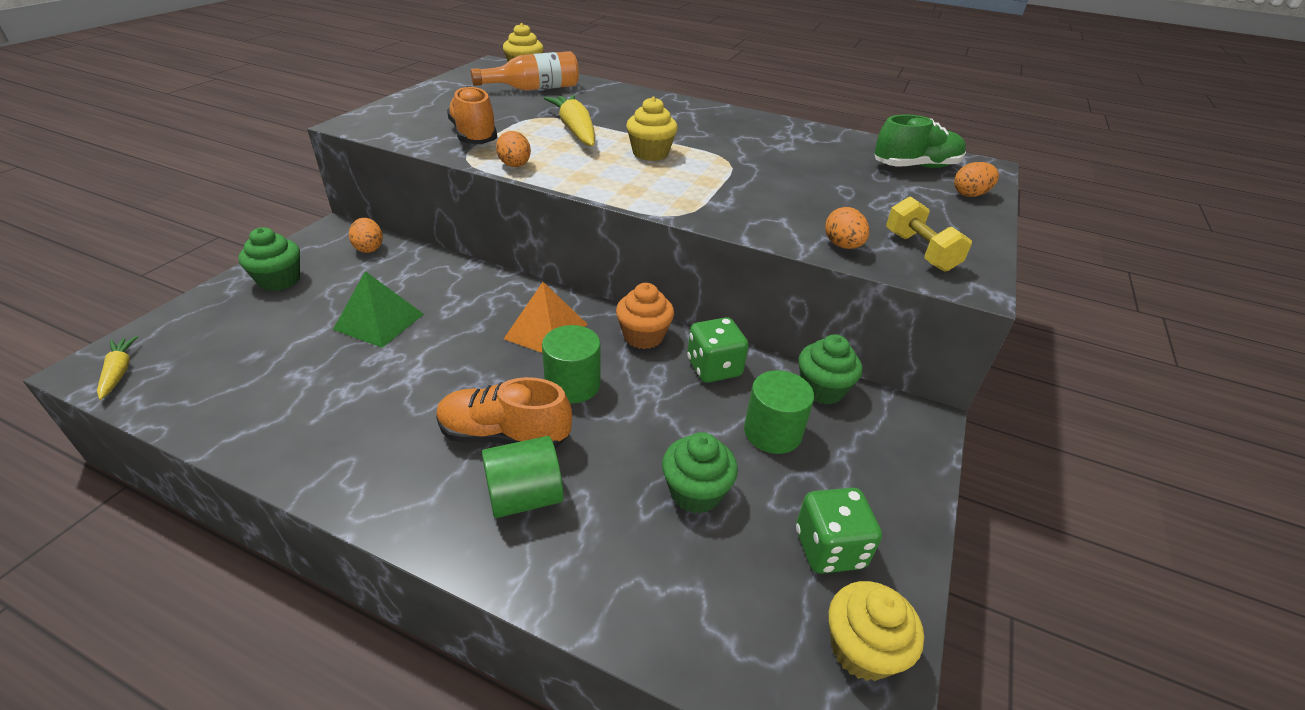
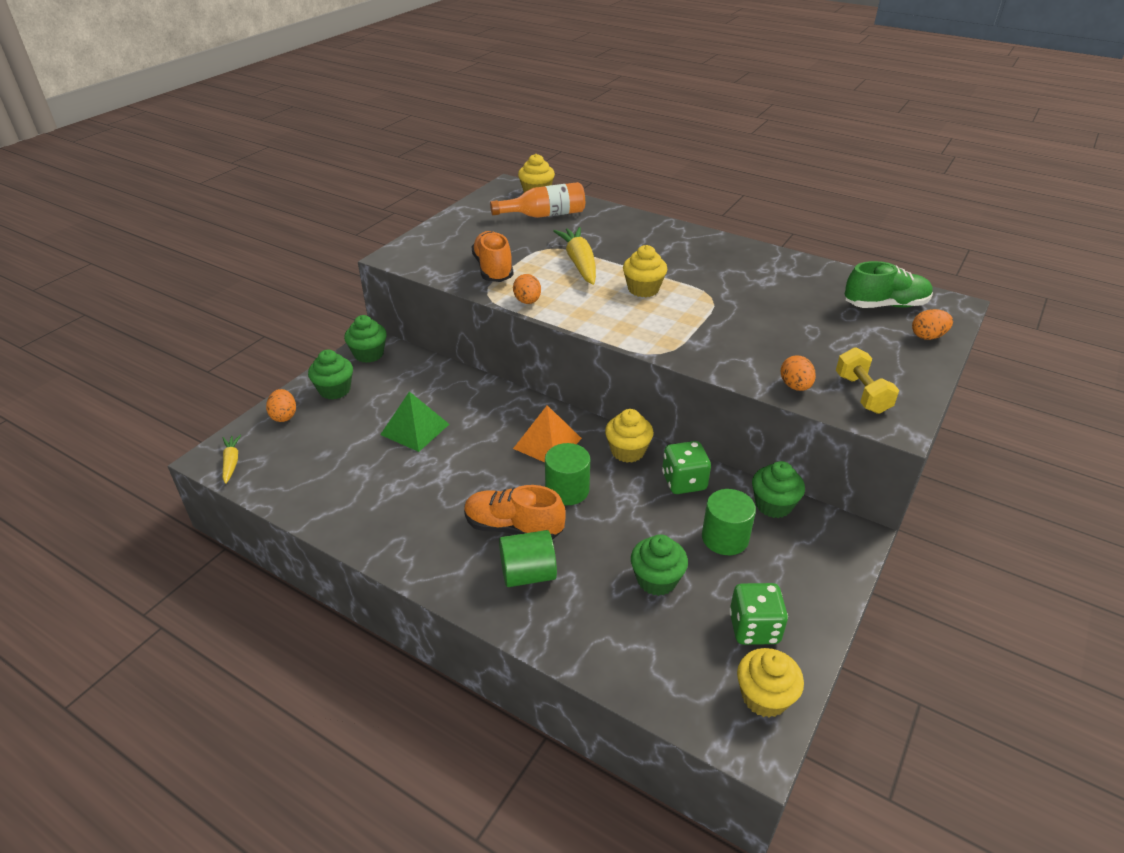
camera: 10 degrees right, 0 degrees up
orange egg [349,218,383,253] -> orange egg moved to [266,389,296,422]
orange cupcake [616,283,674,349] -> yellow cupcake [605,409,654,463]
none -> green cupcake [344,315,387,363]

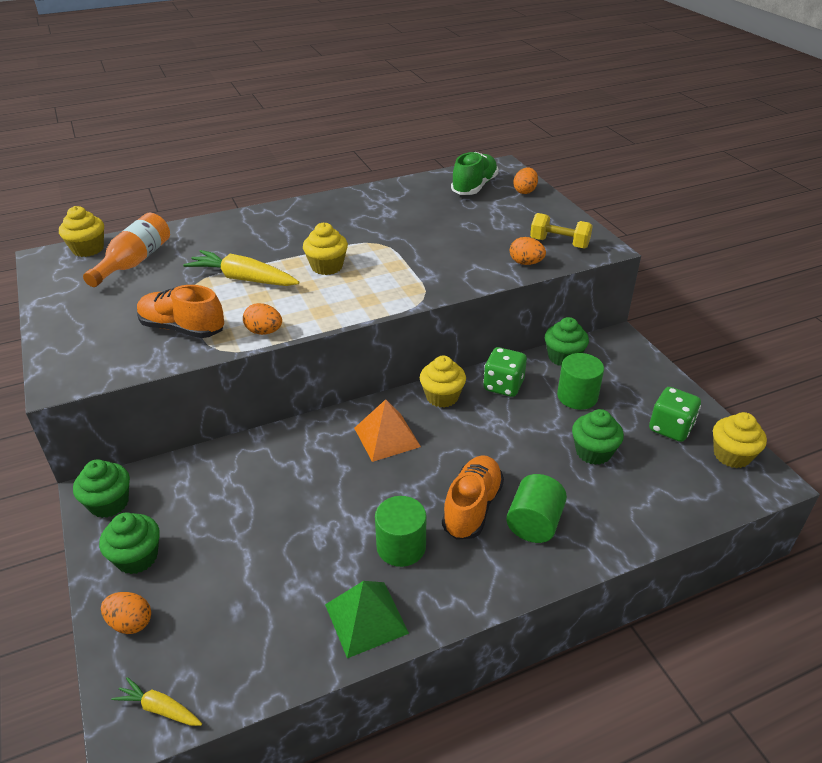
camera: 55 degrees left, 0 degrees up
green pyramid [380,391,449,452] -> green pyramid moved to [325,581,409,658]
orange shoe [464,485,566,540] -> orange shoe turned 150 degrees clockwise [442,455,504,540]
green cylinder [545,443,590,505] -> green cylinder moved to [375,496,426,567]

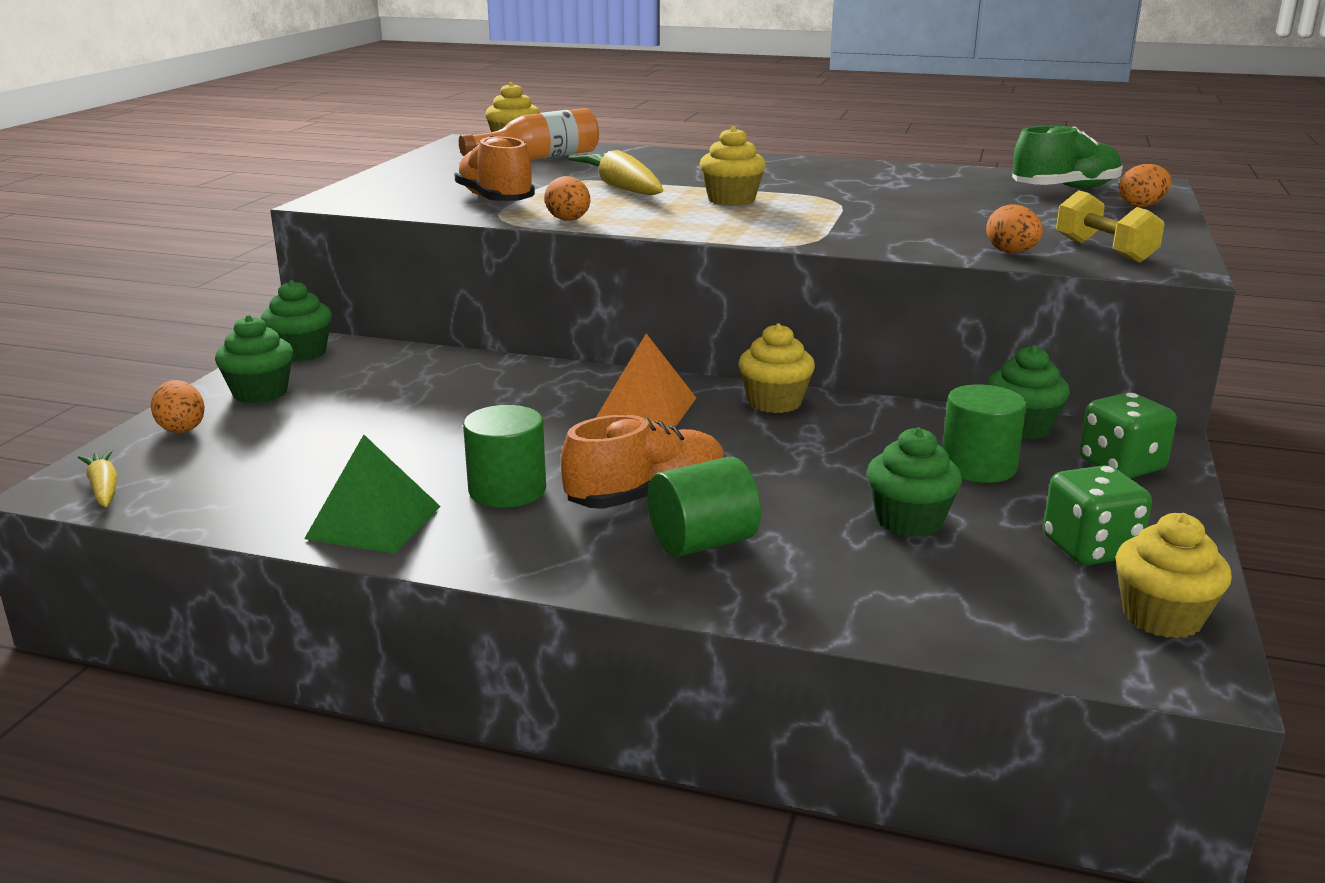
camera: 40 degrees right, 15 degrees down
green dice [483,347,527,397] -> green dice moved to [1079,392,1177,478]

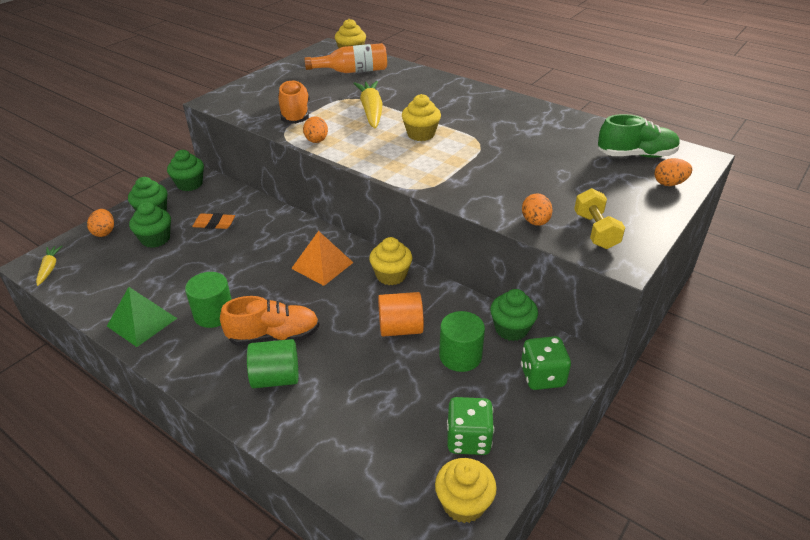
camera: 20 degrees right, 15 degrees up
green cupcake [867,427,962,537] -> green cupcake moved to [129,202,171,248]
none -> orange eraser [192,213,235,229]
none -> orange cylinder [378,292,424,337]

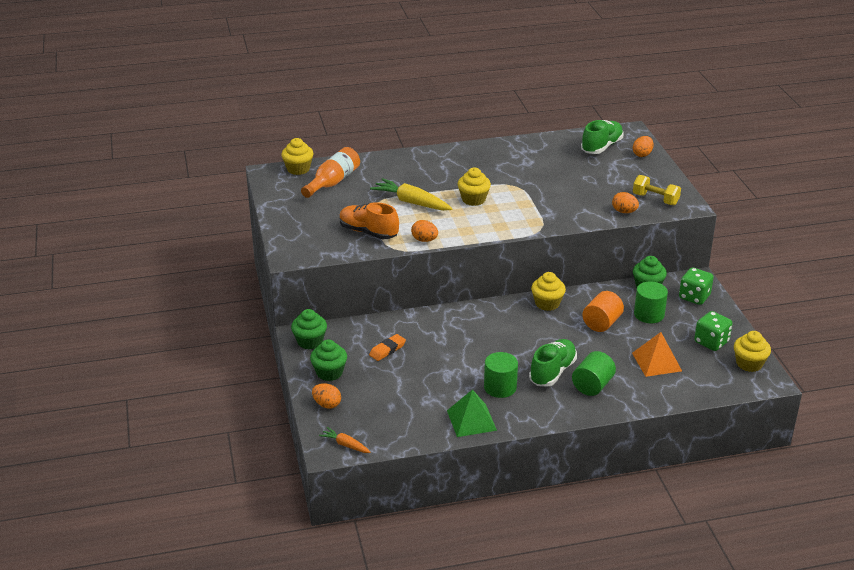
camera: 50 degrees left, 5 degrees down
yellow carrot [36,246,63,286] -> orange carrot [319,427,371,453]
green cupcake [129,202,171,248] -> none
orange shoe [220,296,319,346] -> green shoe [529,339,577,387]
orange pyramid [291,231,354,286] -> orange pyramid moved to [632,332,682,377]

